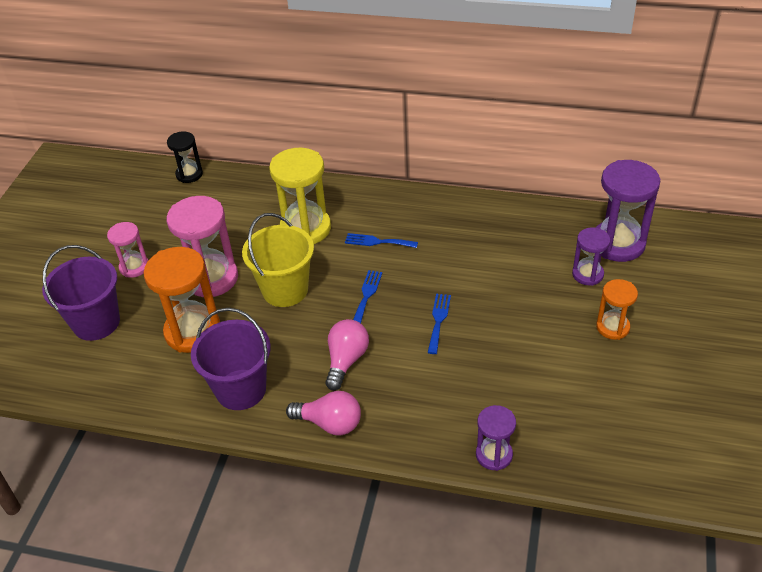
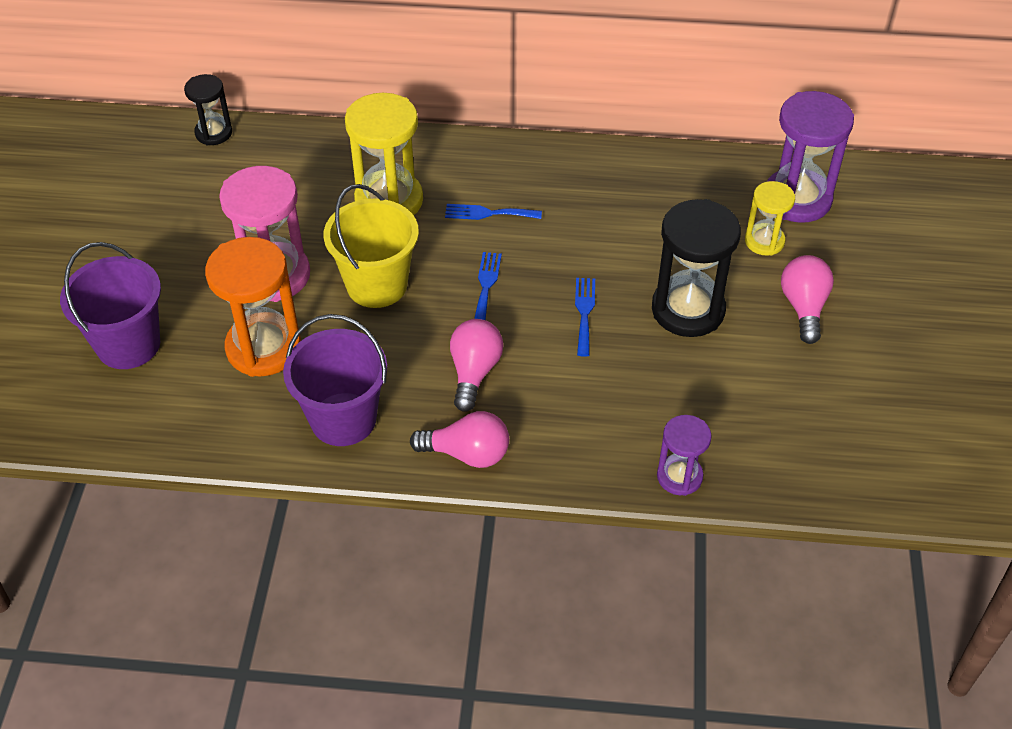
camera: 10 degrees left, 5 degrees up
pink hourglass [107,222,148,278] -> none
purple hourglass [572,227,610,286] -> yellow hourglass [745,181,795,256]
orange hourglass [596,279,638,340] -> pink light bulb [781,255,834,344]
none -> black hourglass [652,199,741,337]

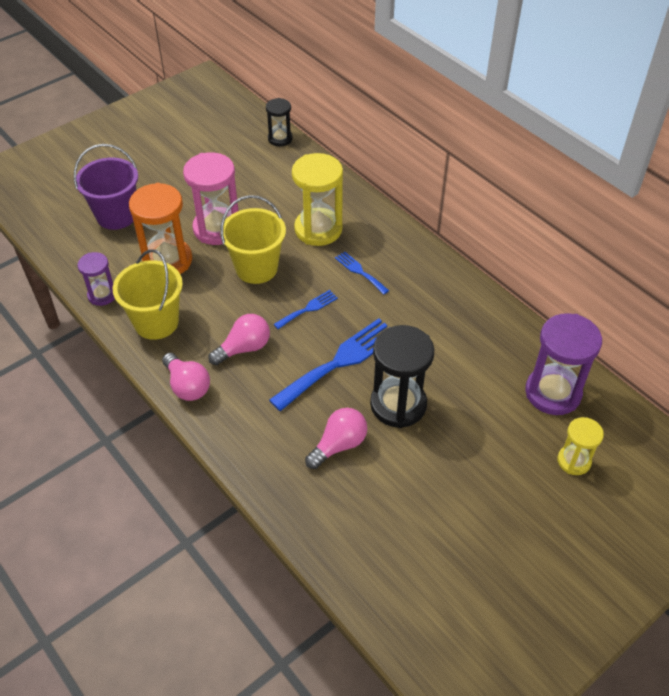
camera: 45 degrees right, 0 degrees up
purple bucket [283,314,387,446] -> yellow bucket [113,249,183,340]
blue fork [575,278,595,357] -> blue fork [269,318,390,411], size x2.00
purple hourglass [657,415,712,496] -> purple hourglass moved to [77,252,115,306]
yellow hourglass [745,181,795,256] -> yellow hourglass moved to [557,417,604,475]
pink light bulb [781,255,834,344] -> pink light bulb moved to [305,408,367,469]

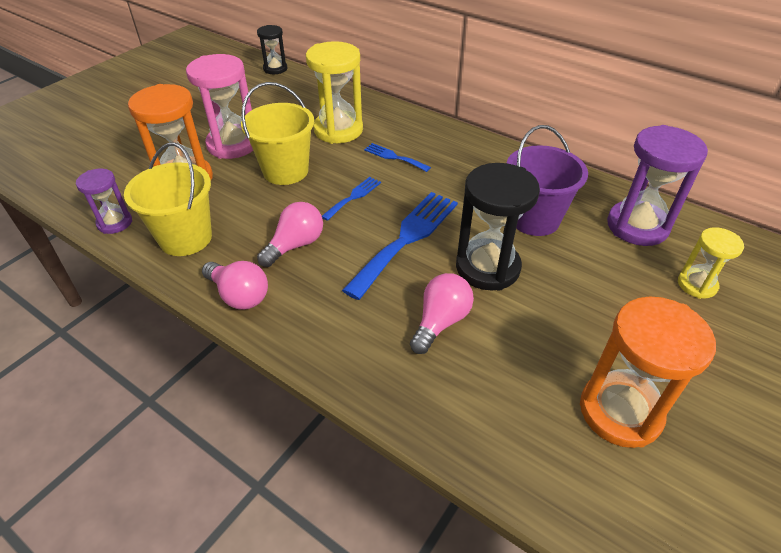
camera: 15 degrees left, 5 degrees down
purple bucket [74,144,138,230] -> purple bucket moved to [507,125,588,236]
none -> orange hourglass [580,297,716,448]

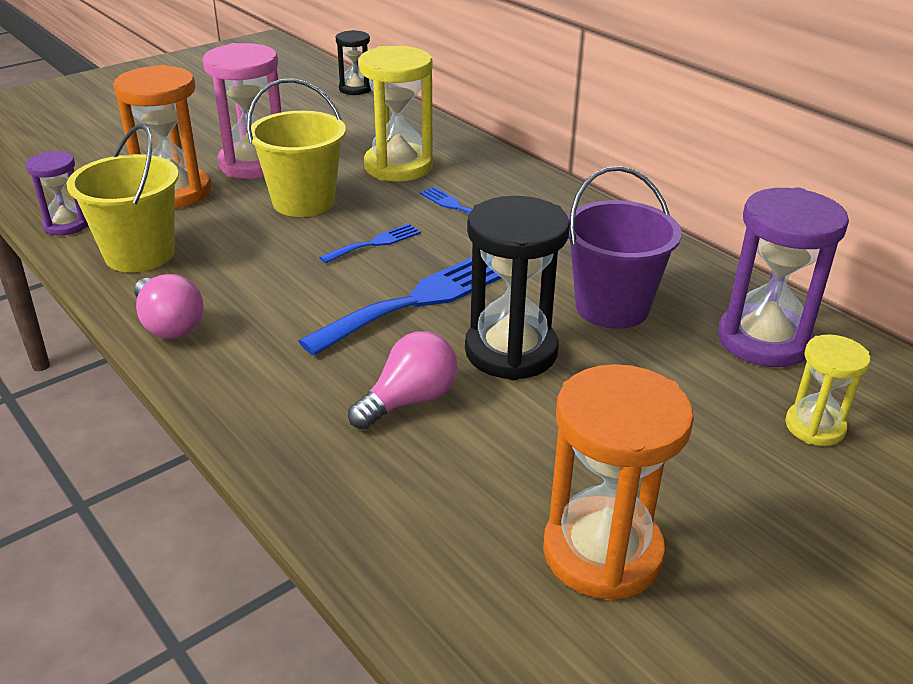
camera: 15 degrees right, 10 degrees down
pink light bulb [257,202,323,267] -> none

